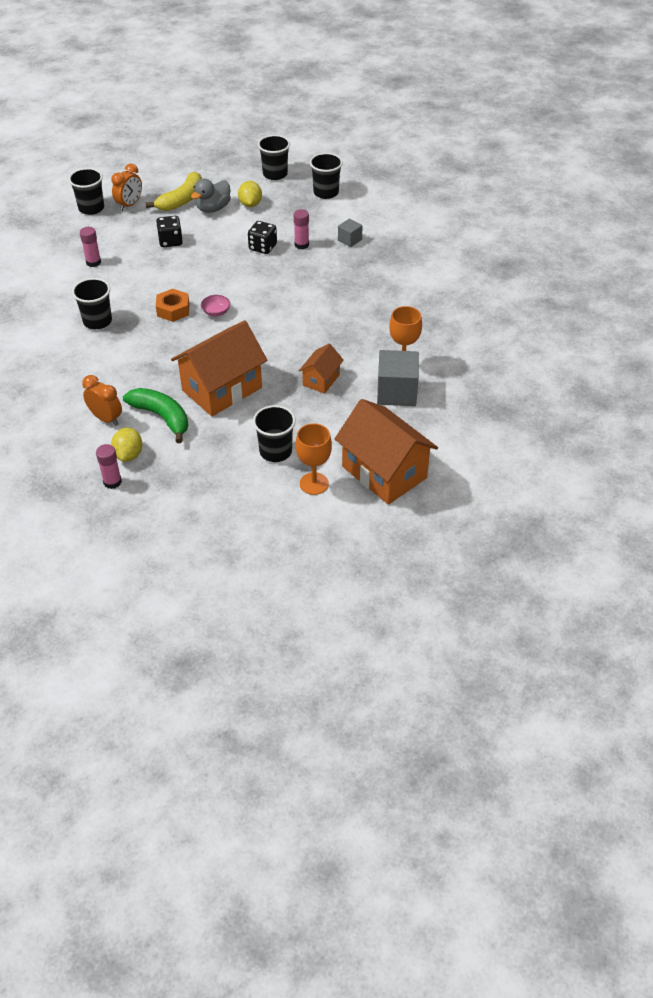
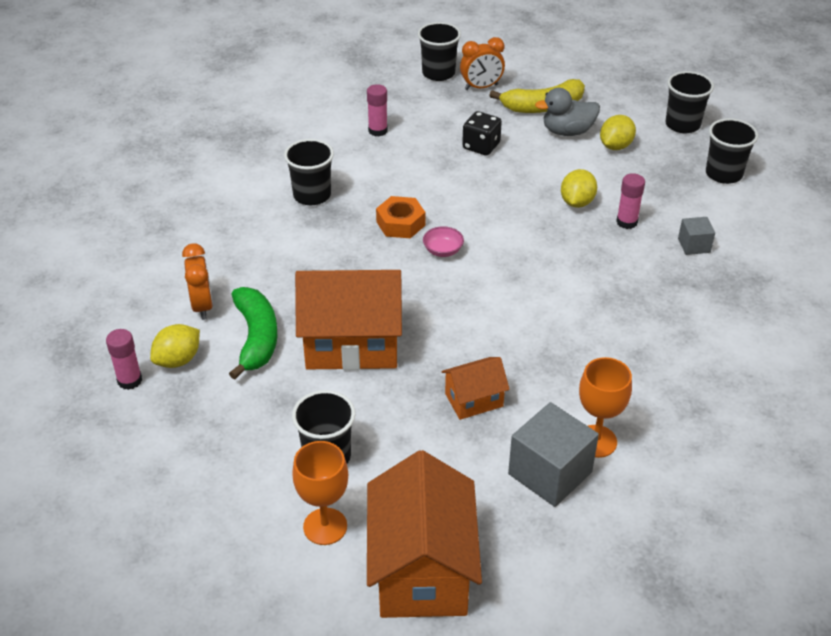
camera: 40 degrees right, 5 degrees down
black dice [248,221,277,254] -> yellow lemon [561,169,597,208]

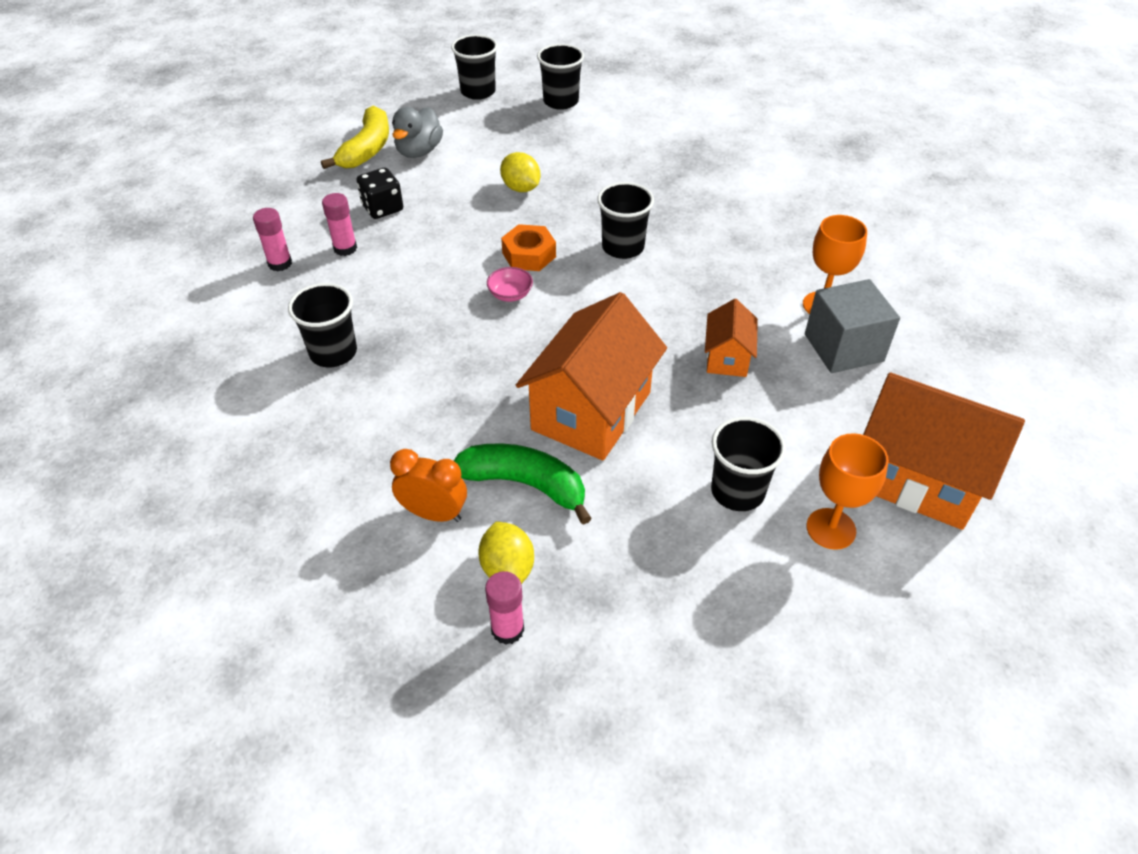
camera: 60 degrees left, 5 degrees up
orange nut [376,196,425,238] -> orange nut moved to [501,224,556,271]
black cup [418,22,461,81] -> black cup moved to [597,182,654,259]
orange clock [460,37,505,90] -> none
yellow lemon [600,115,636,150] -> none
pink glue stick [616,173,645,229] -> pink glue stick moved to [322,193,357,256]
grey cube [678,217,715,255] -> none

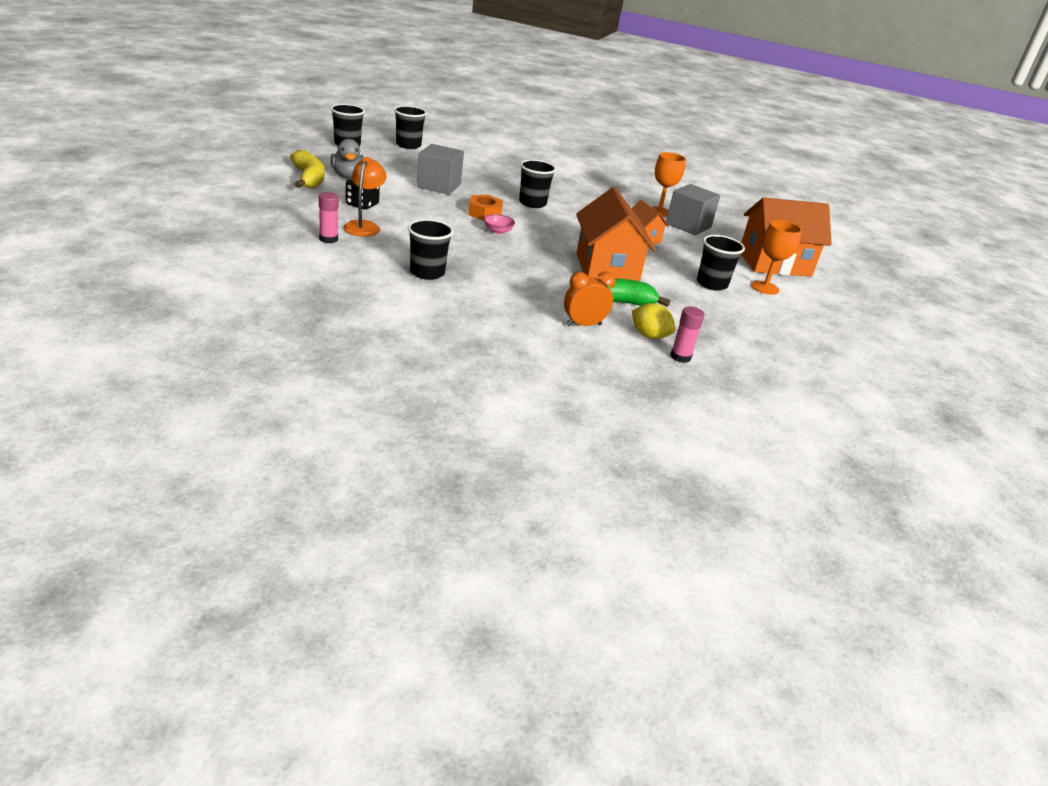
camera: 40 degrees left, 15 degrees down
pink glue stick [322,193,357,256] -> orange lamp [344,157,387,237]
yellow lemon [500,152,541,192] -> grey cube [417,144,464,195]

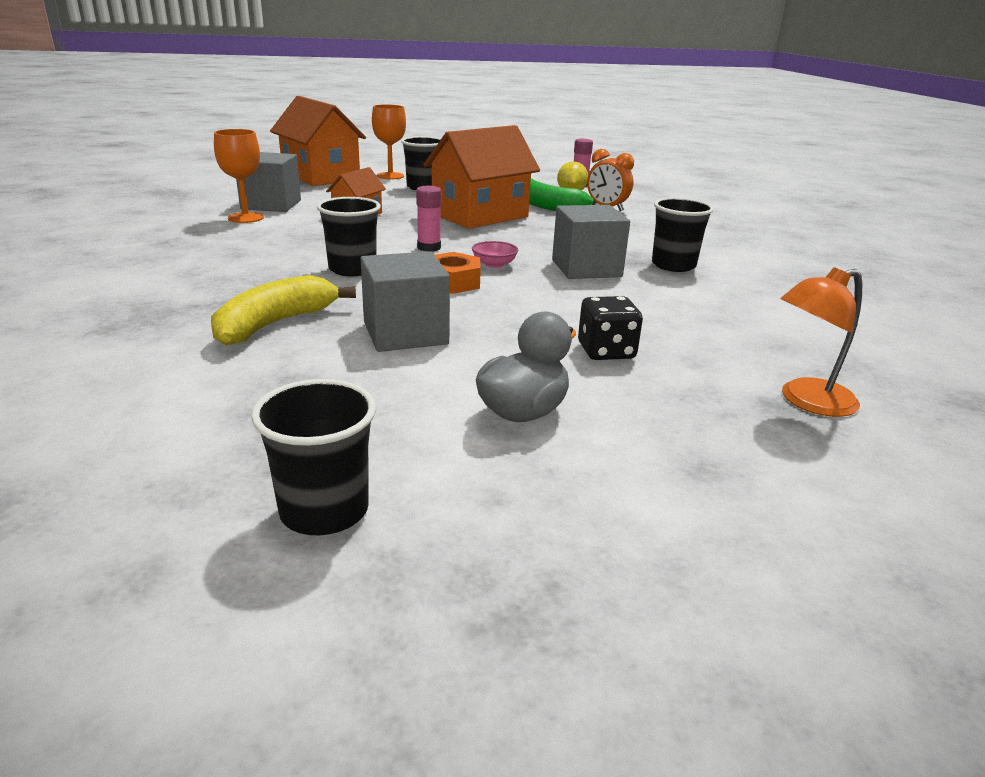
camera: 120 degrees left, 5 degrees down
yellow banana [290,150,325,188] -> yellow banana moved to [211,275,356,346]
pink glue stick [319,192,339,243] -> pink glue stick moved to [416,186,442,252]
orange lamp [344,157,387,237] -> orange lamp moved to [781,267,862,417]
black cup [394,106,427,149] -> none
none -> grey cube [552,205,630,279]

